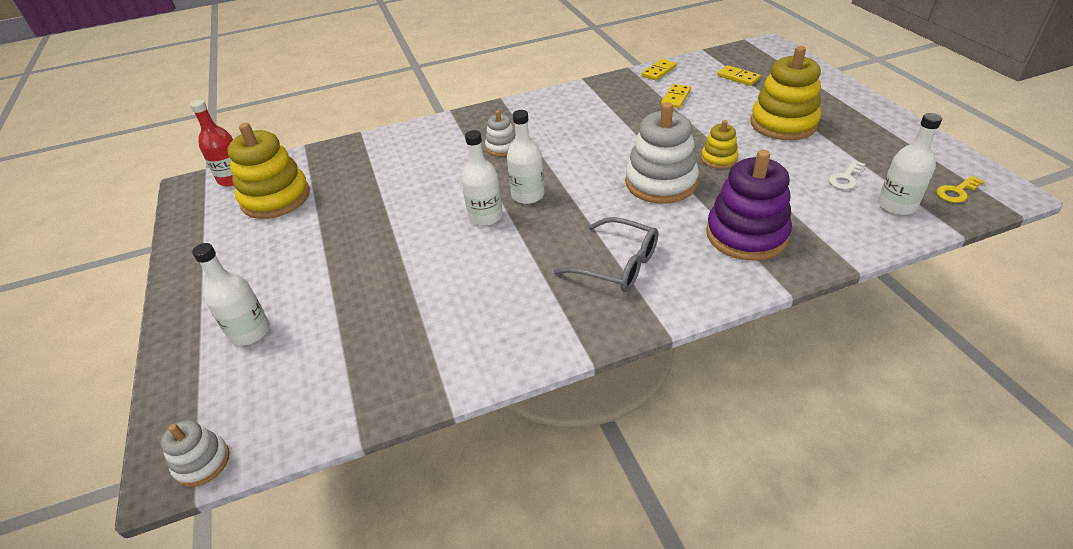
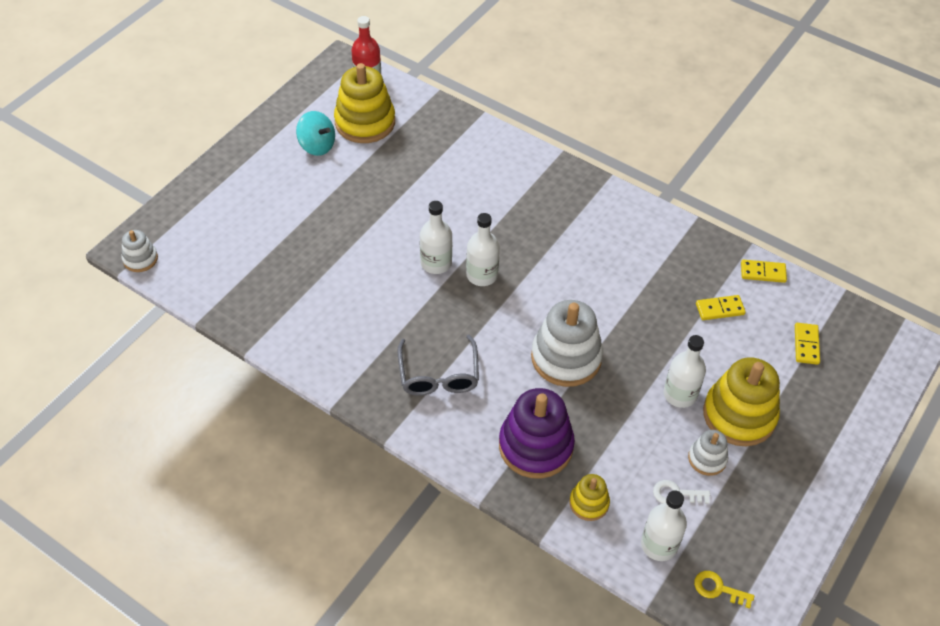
camera: 50 degrees right, 10 degrees up
white bottle [192,243,270,346] -> white bottle moved to [664,335,706,408]
white stacking toy [485,111,515,156] -> white stacking toy moved to [688,430,728,476]
yellow stacking toy [701,120,738,169] -> yellow stacking toy moved to [569,474,610,521]
none -> turquoise spinning top [296,111,335,156]

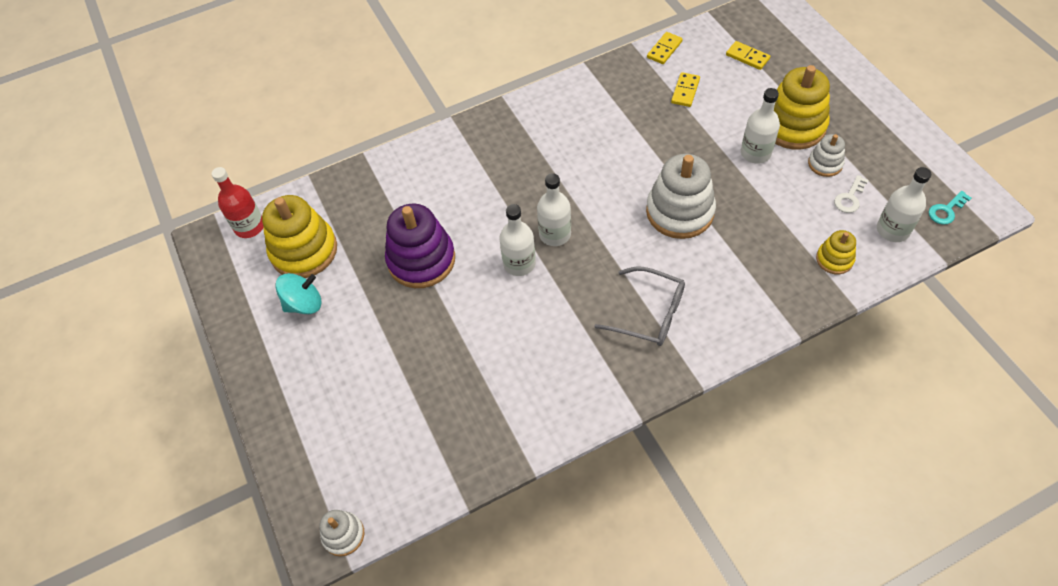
camera: 55 degrees left, 5 degrees up
purple stacking toy [499,388,575,479] -> purple stacking toy moved to [385,204,455,288]
yellow key [694,571,754,609] -> turquoise key [929,191,971,225]

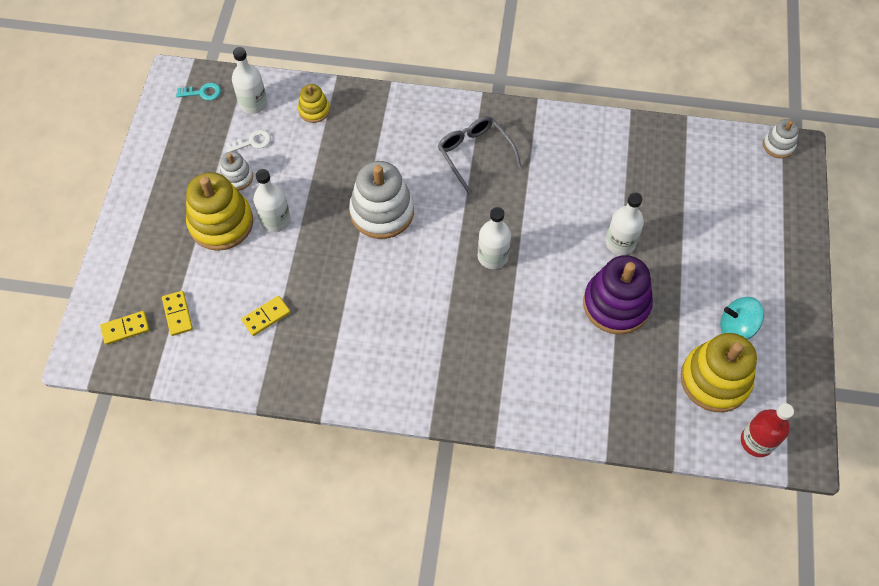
camera: 150 degrees left, 5 degrees up
white bottle [499,204,536,276] -> white bottle moved to [605,192,644,255]
yellow domino [647,32,683,64] -> yellow domino moved to [100,311,150,345]

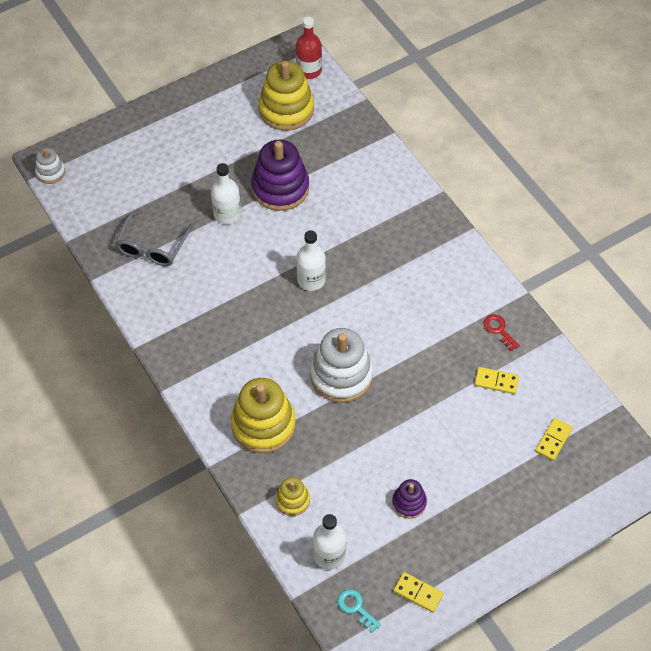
camera: 130 degrees left, 5 degrees down
yellow domino [100,311,150,345] -> yellow domino moved to [393,572,444,613]
yellow stacking toy [186,172,253,251] -> yellow stacking toy moved to [231,378,296,453]
white stacking toy [220,151,253,191] -> purple stacking toy [392,479,427,518]
white key [225,130,271,152] -> none
white bottle [253,169,291,232] -> none
grey glasses [438,116,522,195] -> grey glasses moved to [115,209,193,266]
turquoise spinning top [720,297,764,340] -> none
none -> red key [483,314,520,351]

